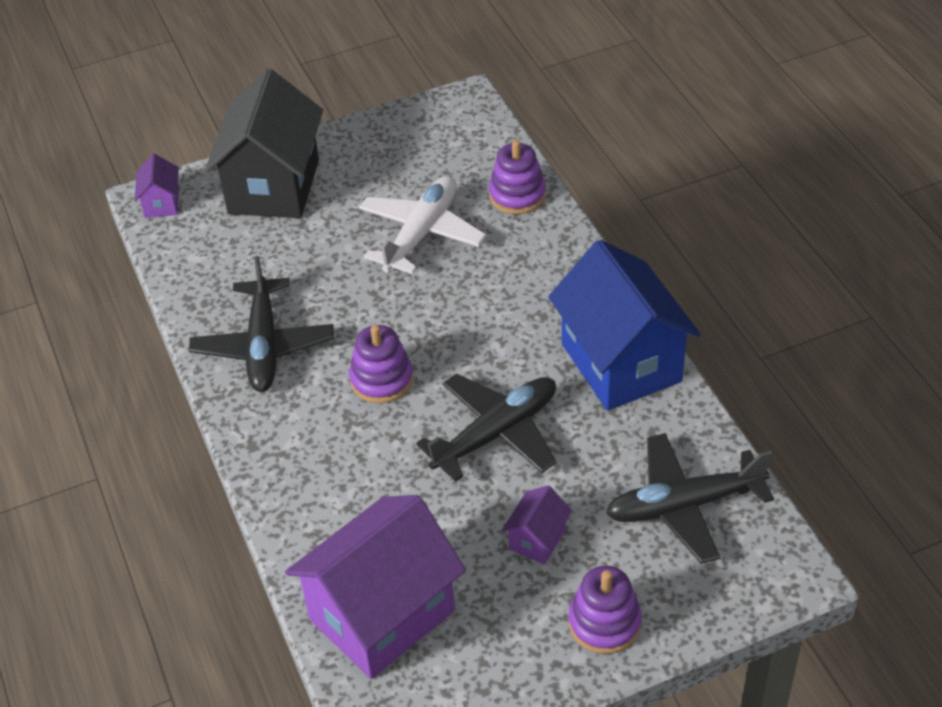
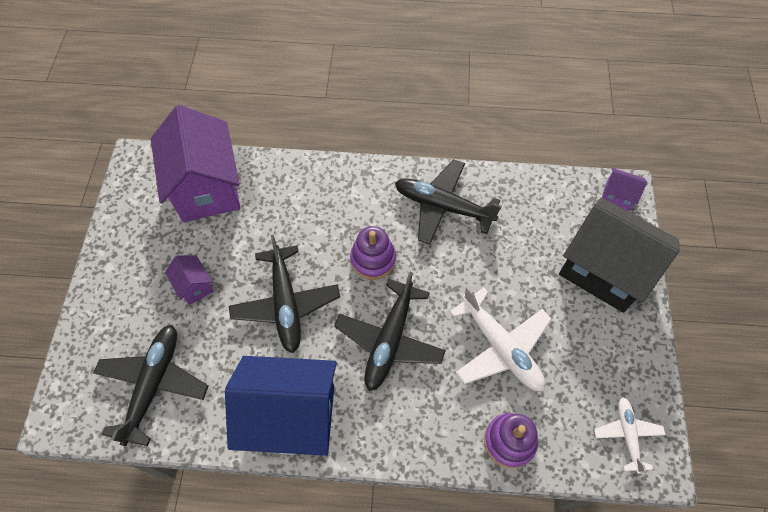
camera: 115 degrees right, 15 degrees up
purple stacking toy [568,566,642,654] -> none
none -> black plane [334,272,446,391]
none -> white plane [594,397,666,474]

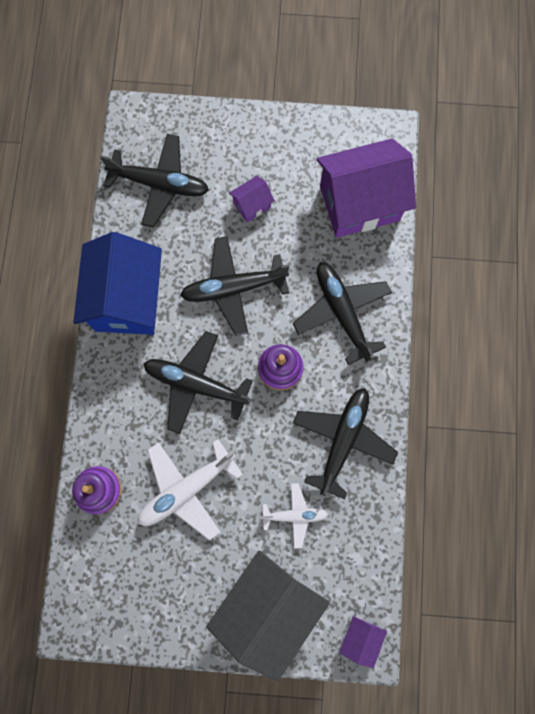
camera: 90 degrees right, 15 degrees up
white plane [594,397,666,474] -> white plane moved to [260,483,328,549]
none -> black plane [293,262,392,365]

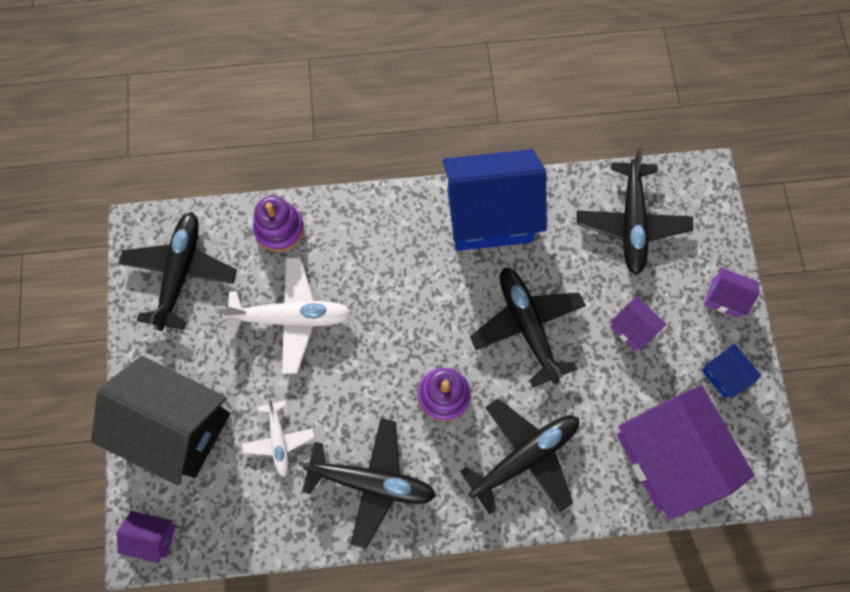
camera: 80 degrees right, 5 degrees down
white plane [138,439,243,540] -> white plane turned 135 degrees clockwise [217,258,352,374]
black plane [143,331,253,434] -> black plane moved to [118,212,237,331]
none -> blue house [702,343,761,398]
none -> purple house [704,267,760,317]

